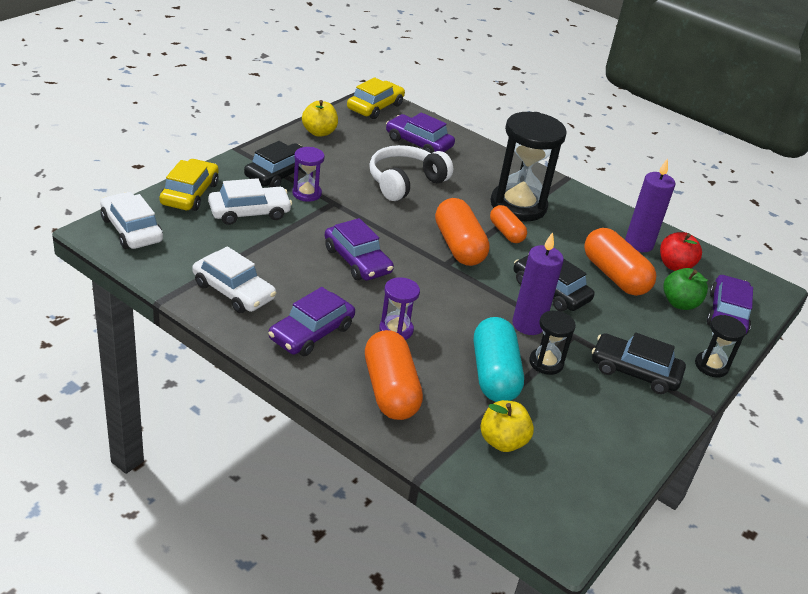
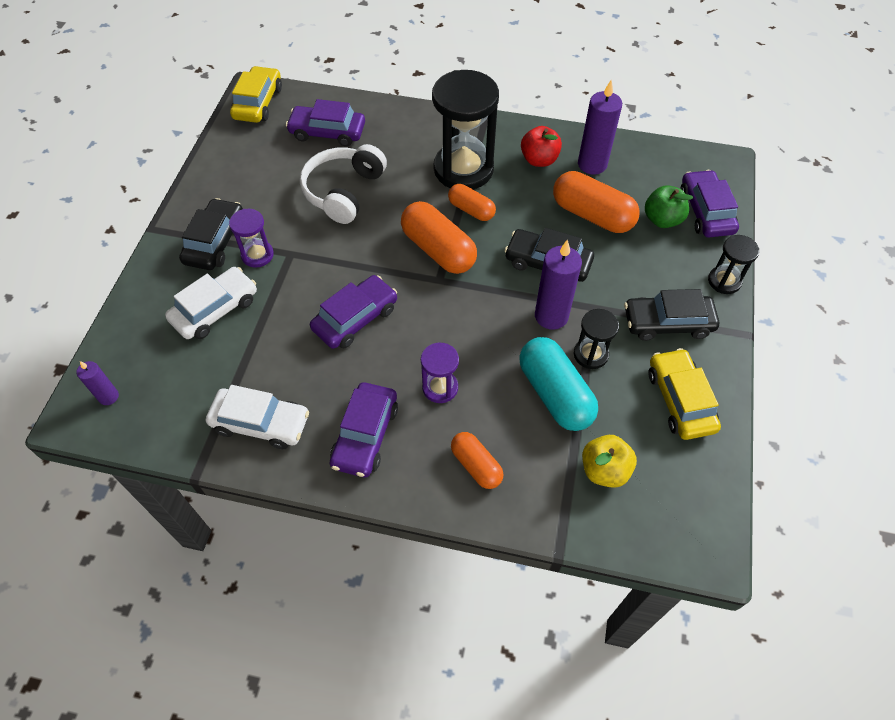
camera: 20 degrees left, 20 degrees up
white car [100,192,163,249] -> purple candle [77,361,119,405]
yellow car [159,159,219,211] -> yellow car moved to [649,348,721,440]
yellow apple [302,100,338,137] -> none
purple car [325,218,394,280] -> purple car turned 75 degrees counterclockwise [310,275,397,349]
orange capsule [365,330,423,420] -> orange capsule [451,432,504,489], size x0.59
red apple [660,232,702,271] -> red apple moved to [521,126,562,167]

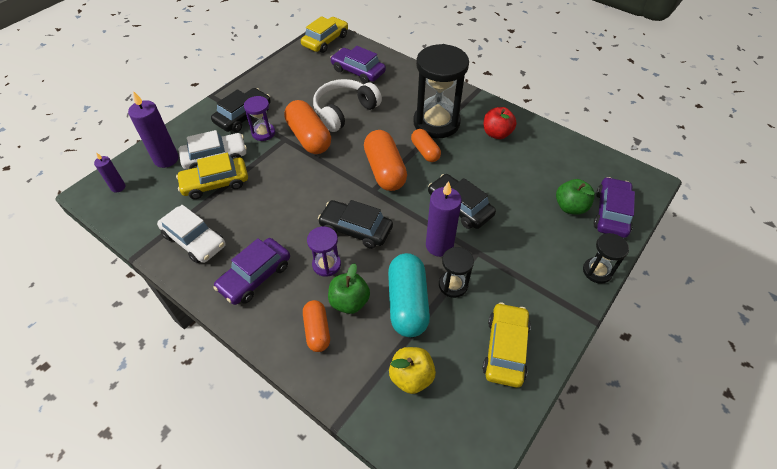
camera: 25 degrees right, 5 degrees down
purple car [310,275,397,349] -> none
orange capsule [553,171,640,233] -> orange capsule moved to [284,100,331,154]
purple candle [578,80,622,175] -> purple candle moved to [128,91,179,168]
black car [624,289,719,341] -> black car moved to [318,200,393,249]
none -> yellow car [176,153,248,199]
none -> green apple [328,263,370,314]

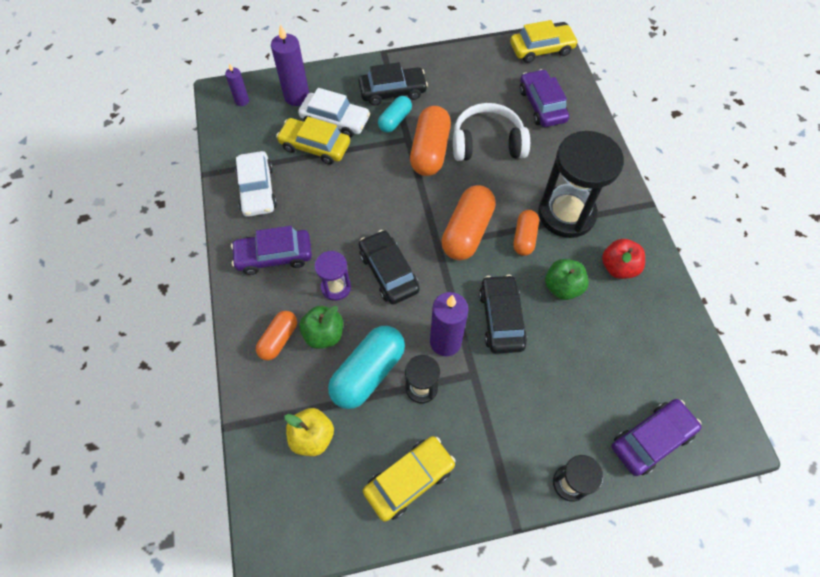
camera: 40 degrees right, 10 degrees up
purple hourglass [244,96,275,141] -> turquoise capsule [378,96,412,132]
green apple [556,179,595,214] -> green apple moved to [545,259,589,300]

